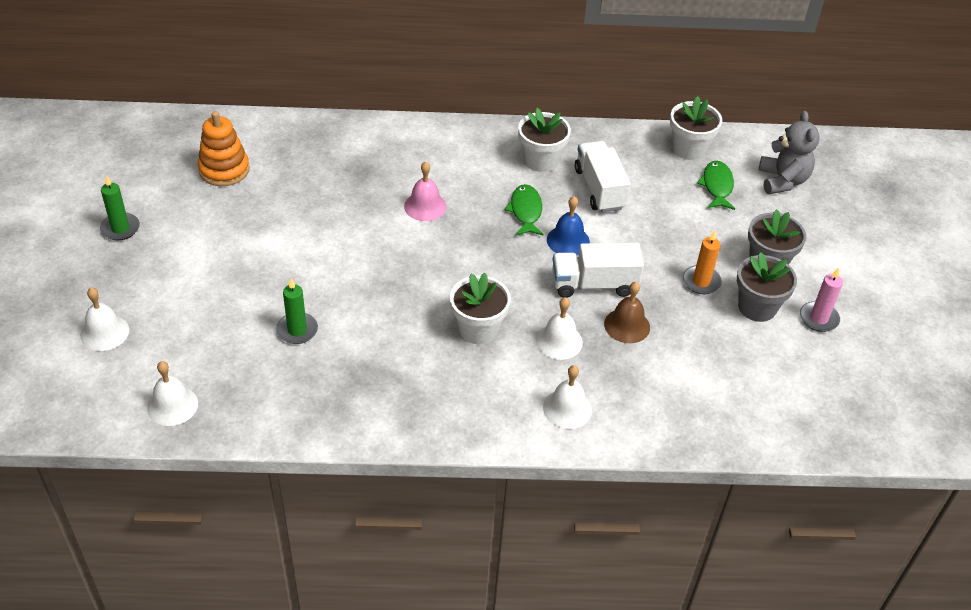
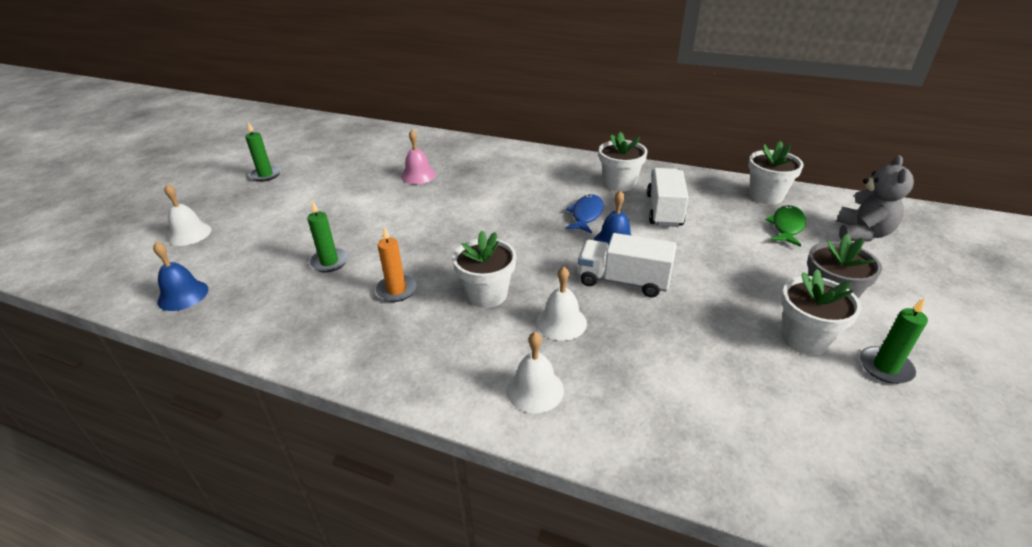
camera: 25 degrees right, 10 degrees down
white bell [147,361,198,426] -> blue bell [153,242,208,311]
orange stacking toy [198,111,250,186] -> none
pink bell [404,161,447,221] -> pink bell moved to [401,130,436,184]
green fish [505,184,544,236] -> blue fish [565,194,604,233]
brown bell [604,282,650,343] -> none
orange candle [683,231,722,294] -> orange candle moved to [375,227,417,302]
grey flower pot [737,252,797,322] -> white flower pot [781,269,862,355]
pink candle [800,268,843,332] -> green candle [860,298,928,384]

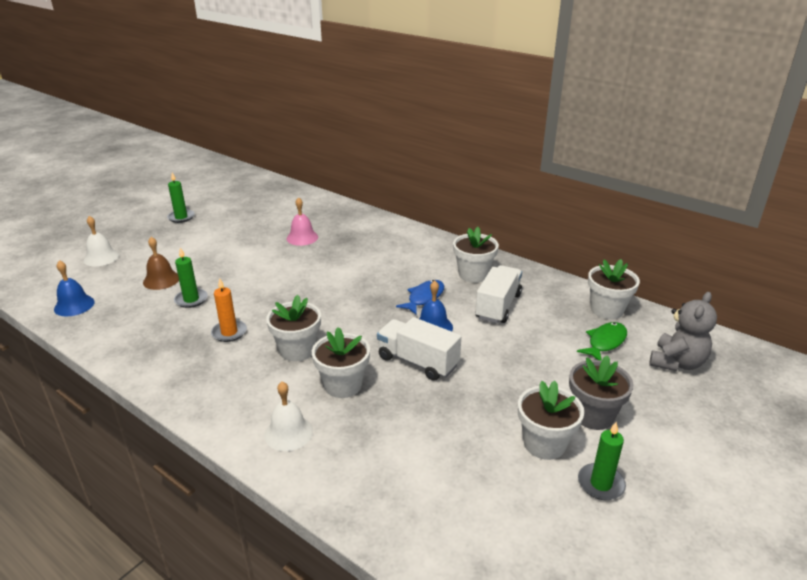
camera: 15 degrees right, 5 degrees down
white bell [536,266,587,341] -> white flower pot [312,327,370,398]
none -> brown bell [143,237,179,290]

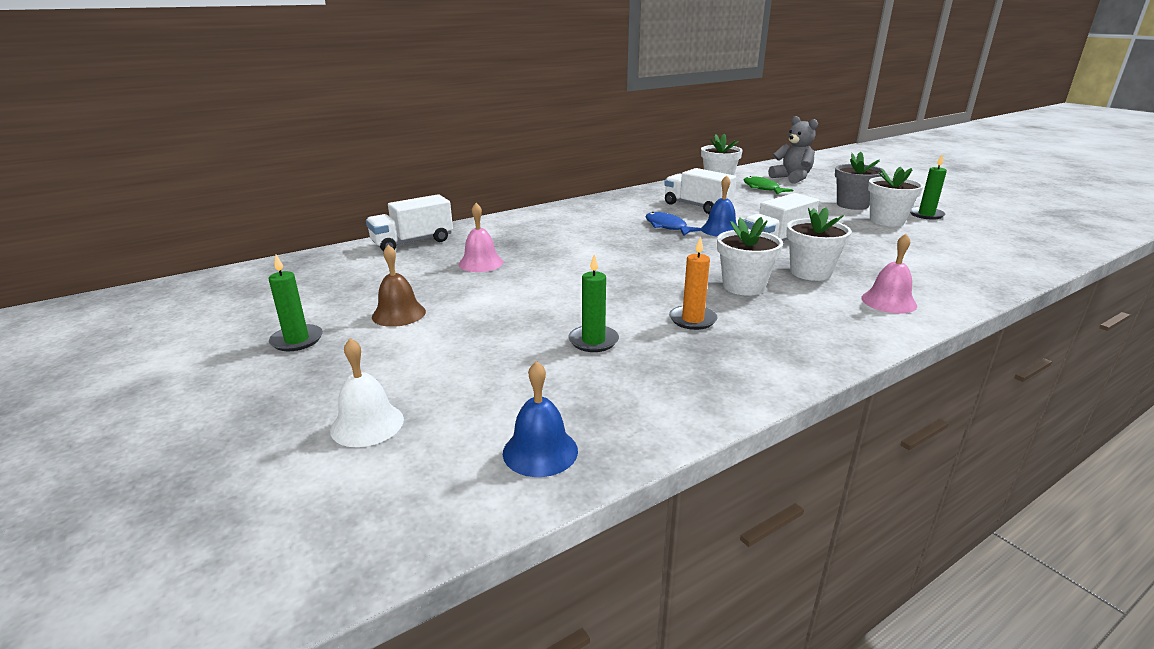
camera: 70 degrees left, 5 degrees down
brown bell [143,237,179,290] -> brown bell moved to [372,245,426,327]
white bell [264,382,313,451] -> pink bell [861,234,917,314]
white flower pot [453,227,499,283] -> none
none -> white truck [366,194,453,252]

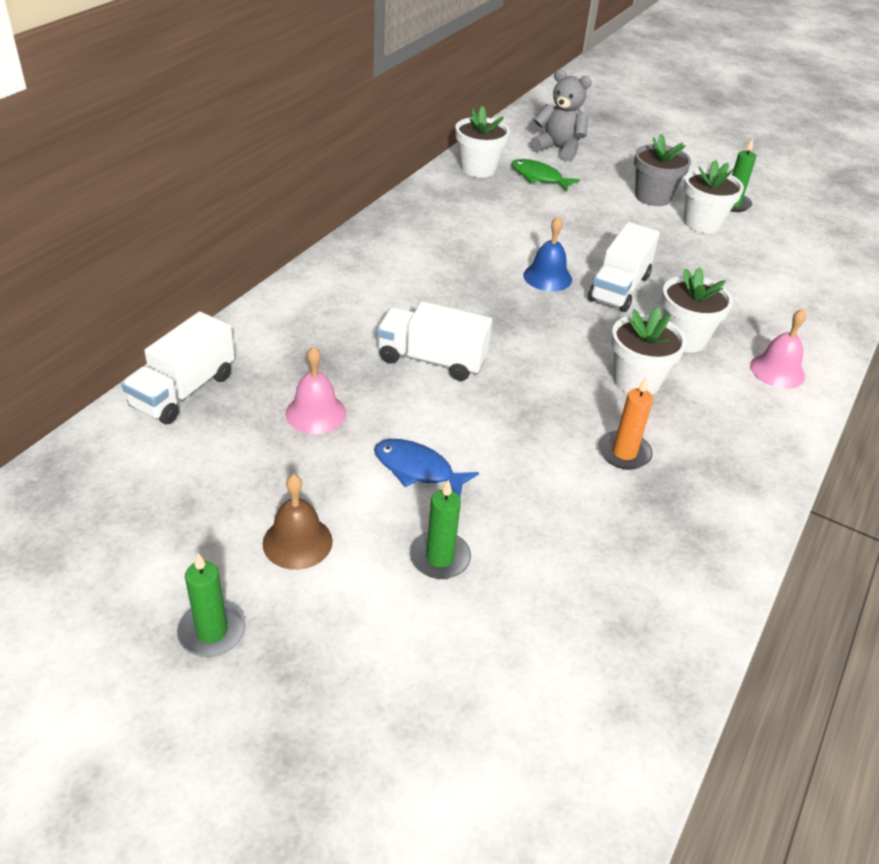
camera: 30 degrees left, 15 degrees up
white bell [330,338,404,447] -> none
blue bell [503,361,578,477] -> none
green candle [568,254,619,352] -> green candle moved to [410,480,471,579]
blue fish [646,212,703,236] -> blue fish moved to [374,439,479,497]
white truck [664,168,737,214] -> white truck moved to [377,301,492,381]

